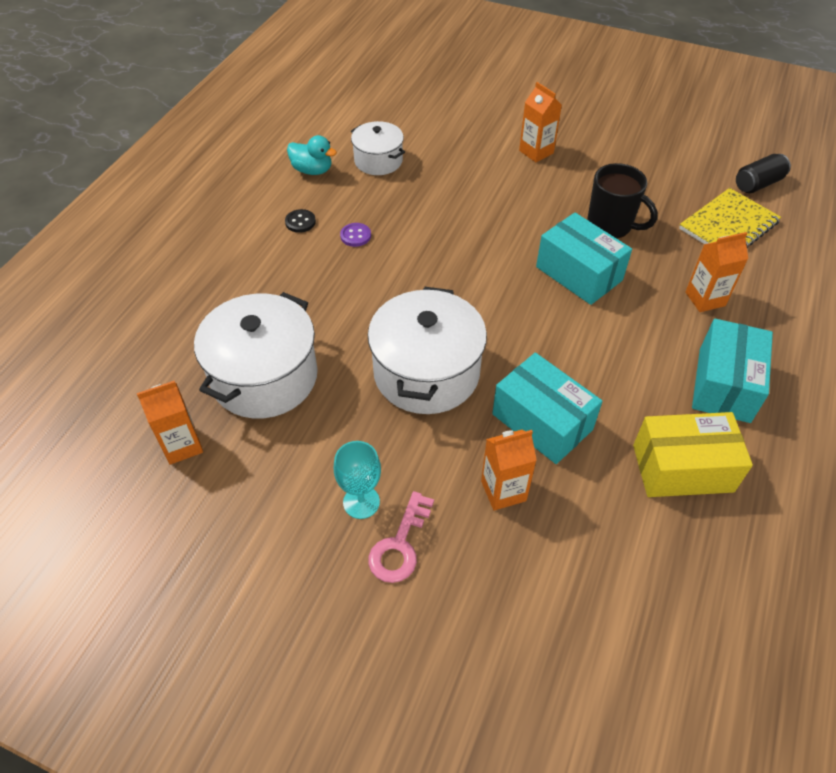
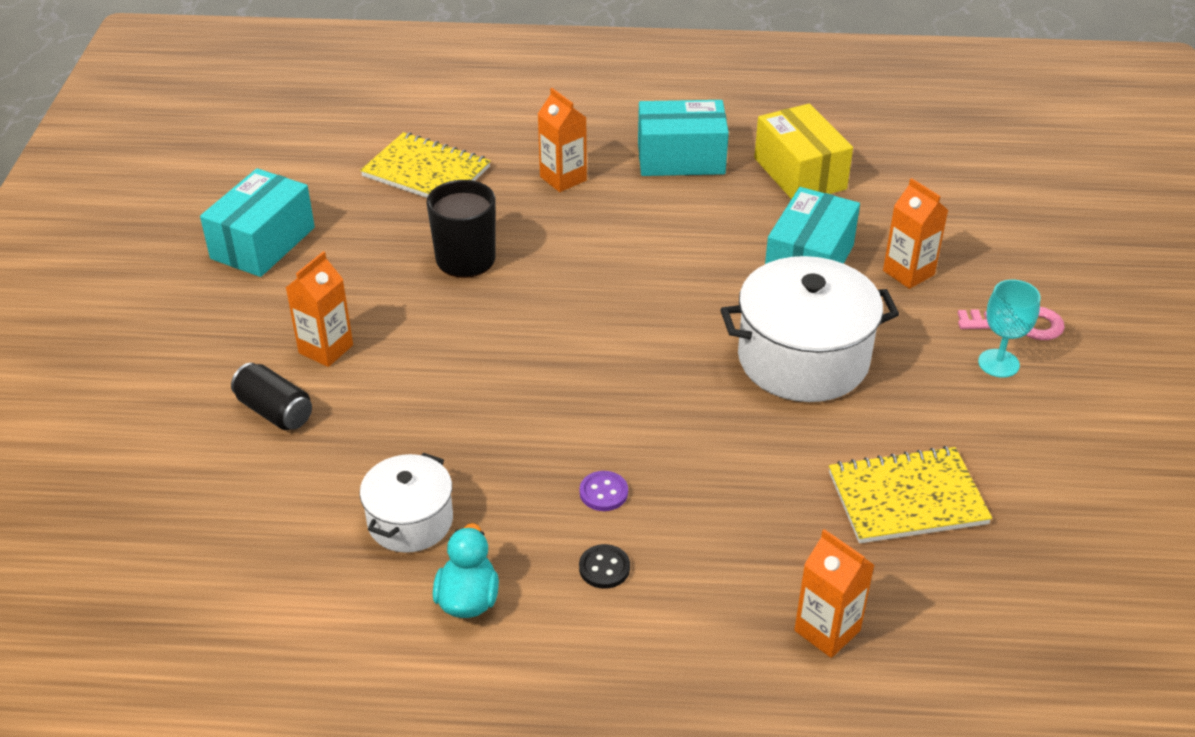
camera: 110 degrees left, 10 degrees down
orange carton [137,381,203,465] -> orange carton moved to [794,529,874,658]
white pot [194,292,318,418] -> yellow notebook [829,446,992,543]
turquoise box [536,213,632,305] -> turquoise box moved to [200,168,315,277]
black can [736,154,791,193] -> black can moved to [231,363,312,430]

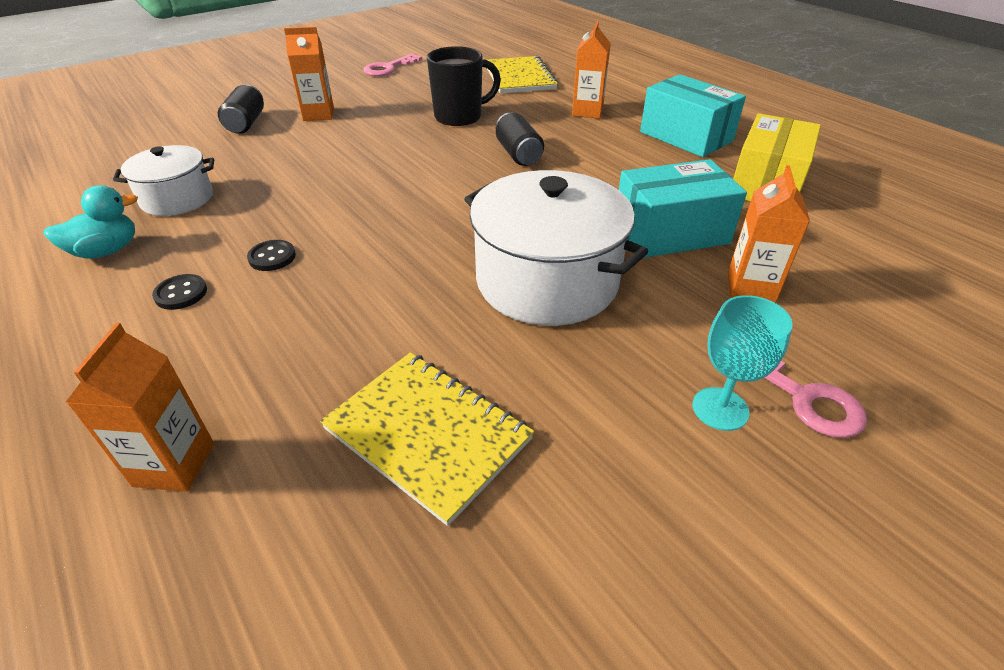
camera: 50 degrees right, 0 degrees up
turquoise box [200,168,315,277] -> pink key [363,53,422,76]
purple button [580,471,628,511] -> black button [247,240,296,271]
none -> black can [496,112,544,166]

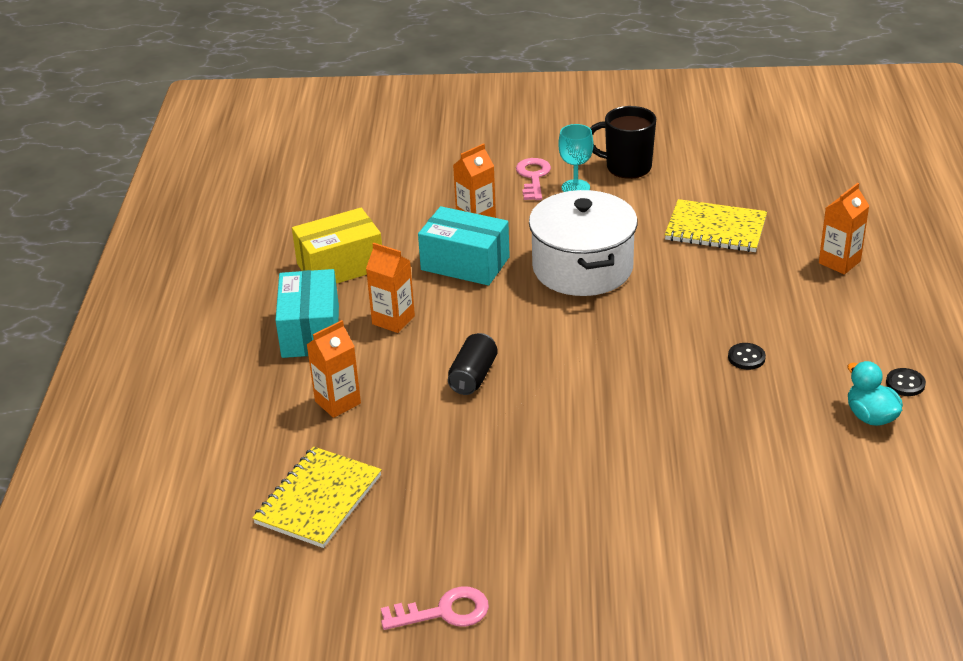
camera: 140 degrees left, 5 degrees down
turquoise duck [44,185,138,259] -> turquoise duck turned 60 degrees clockwise [848,361,903,426]
white pot [113,145,214,216] -> none
black button [152,274,207,310] -> black button moved to [886,368,926,396]
black can [218,85,264,134] -> none
orange carton [284,27,334,121] -> orange carton moved to [366,243,415,333]
yellow notebook [320,352,534,526] -> yellow notebook turned 60 degrees counterclockwise [665,199,767,252]
black mug [427,46,501,126] -> black mug moved to [590,106,656,179]

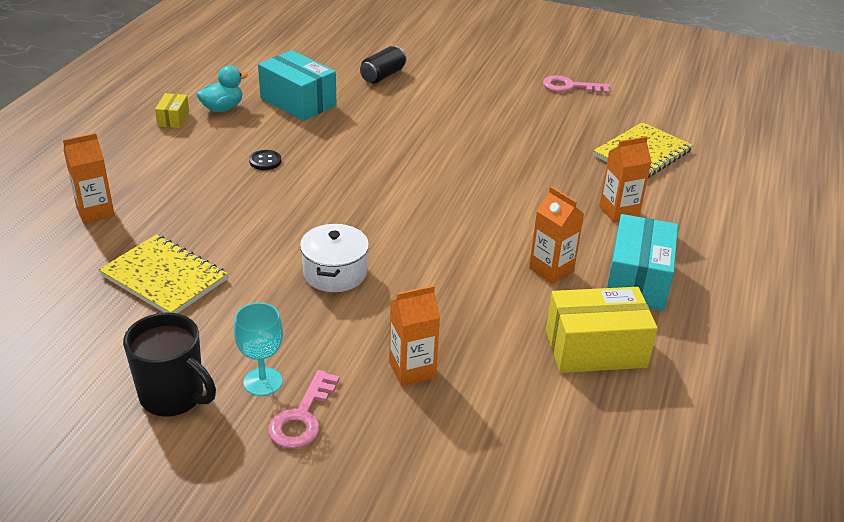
camera: 165 degrees left, 0 degrees up
turquoise box [418,206,510,286] -> turquoise box moved to [258,50,336,121]
black can [448,333,498,395] -> black can moved to [360,46,406,84]
white pot [529,190,638,296] -> white pot [300,224,369,292], size x0.58
turquoise duck [848,361,903,426] -> turquoise duck turned 120 degrees counterclockwise [196,66,248,112]
black button [886,368,926,396] -> yellow box [155,93,189,128]

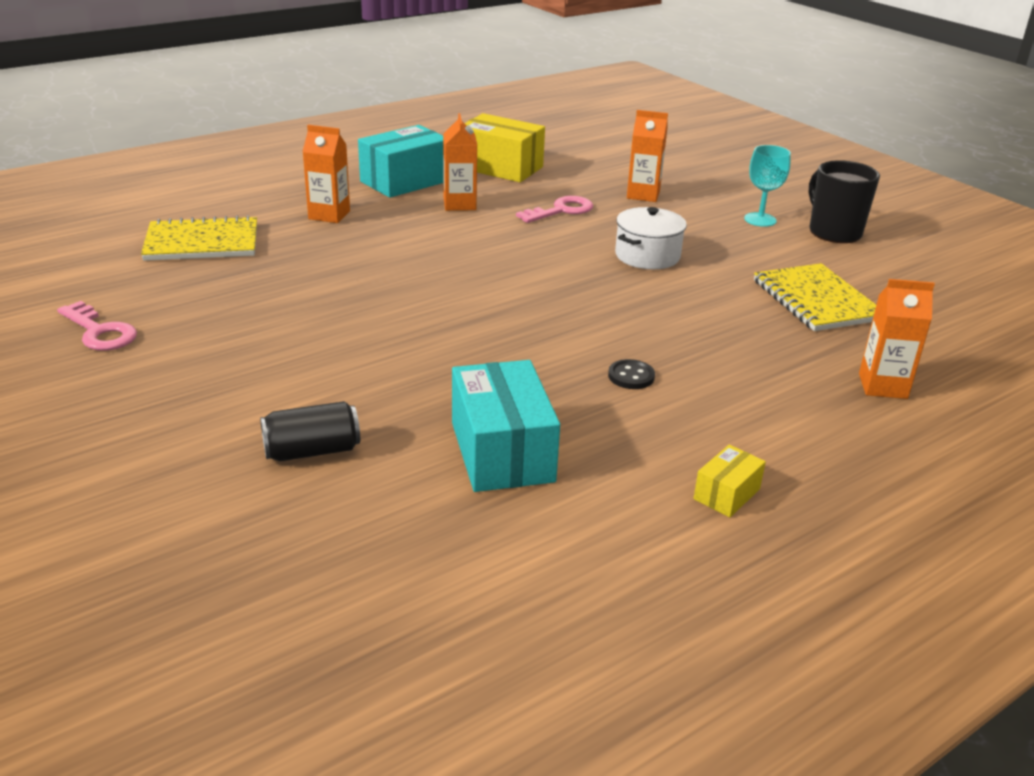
camera: 145 degrees left, 5 degrees down
turquoise duck [196,66,248,112] -> none
pink key [268,370,340,449] -> pink key moved to [516,196,593,223]

